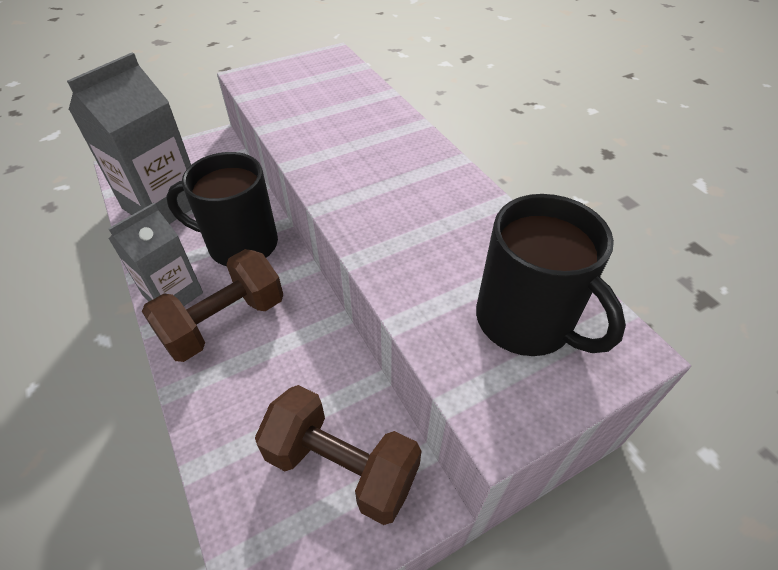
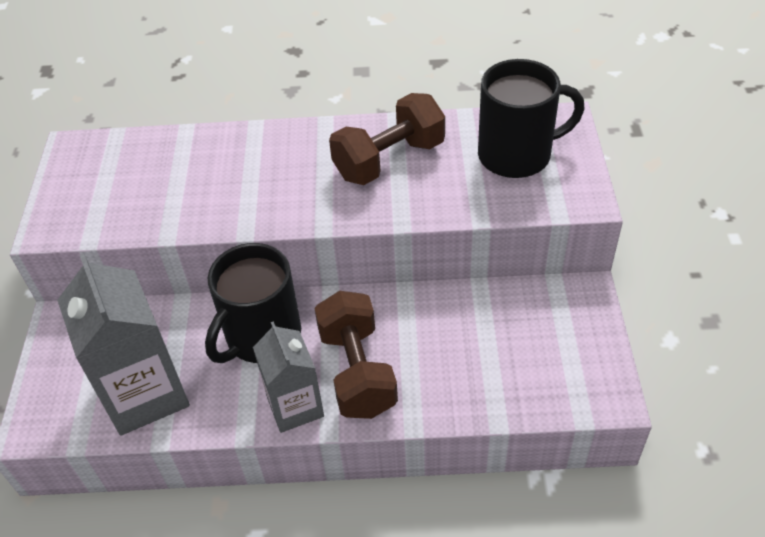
camera: 60 degrees left, 0 degrees up
brown dumbbell [255,385,421,525] -> brown dumbbell moved to [329,93,445,185]

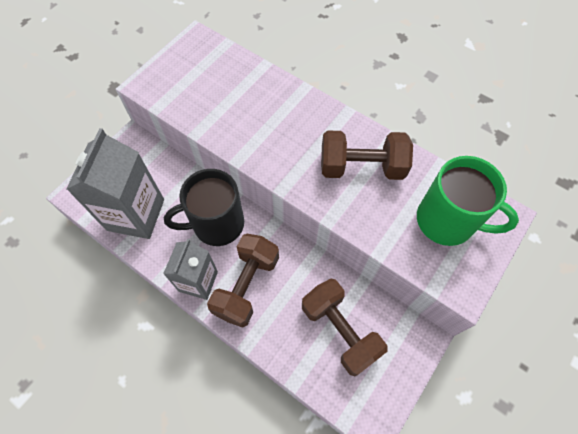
camera: 35 degrees right, 15 degrees up
black mug [478,59,585,178] -> green mug [417,156,519,246]
none -> brown dumbbell [302,279,388,377]

